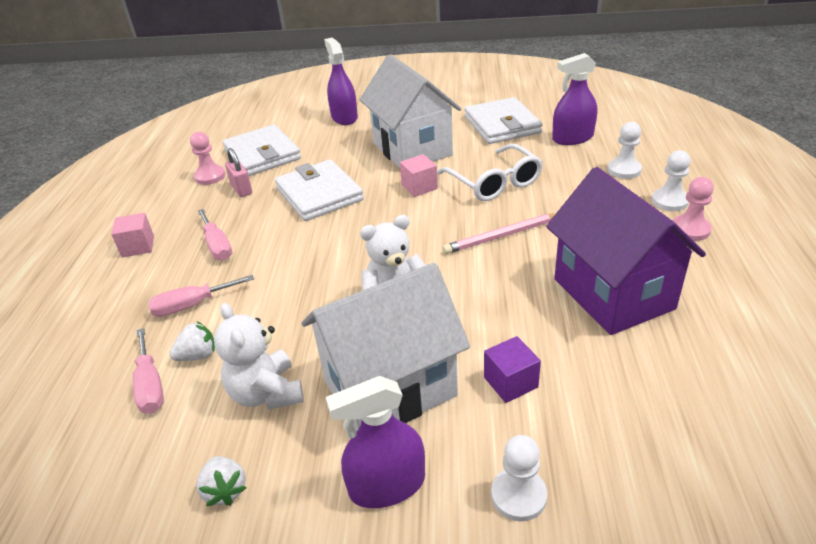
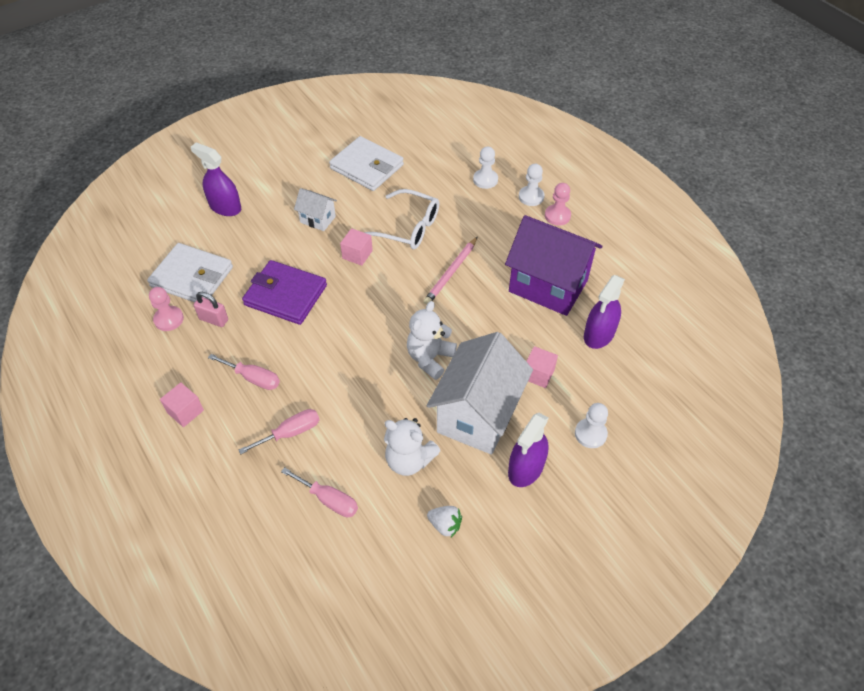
camera: 40 degrees left, 15 degrees up
pink screwdriver [148,275,254,317] -> pink screwdriver turned 150 degrees counterclockwise [239,409,320,454]
white strawberry [170,321,215,361] -> none
white wallet [275,159,364,221] -> purple wallet [242,260,327,325]
white house [359,54,461,168] -> white house [294,188,337,231], size x0.47
purple cube [484,336,541,403] -> pink cube [526,346,558,388]
purple spray bottle [552,53,597,145] -> purple spray bottle moved to [584,275,625,349]

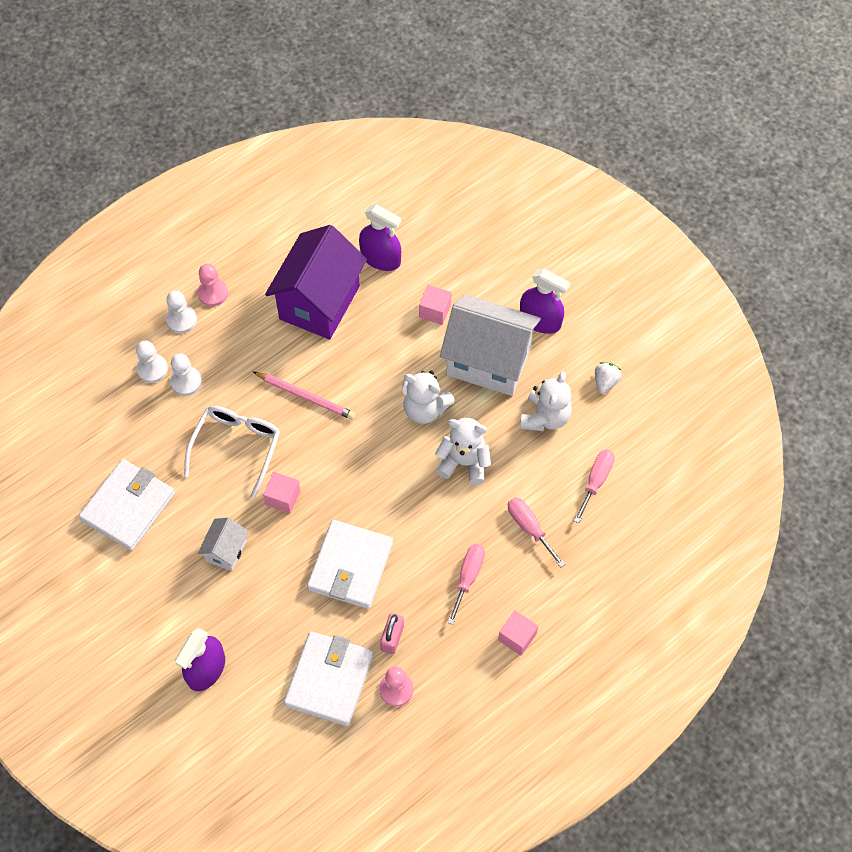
camera: 95 degrees left, 10 degrees up
purple wallet [242,260,327,325] -> white wallet [307,520,393,609]
white pawn [575,403,608,448] -> white pawn moved to [170,353,202,396]
none -> white teddy bear [435,418,491,485]

